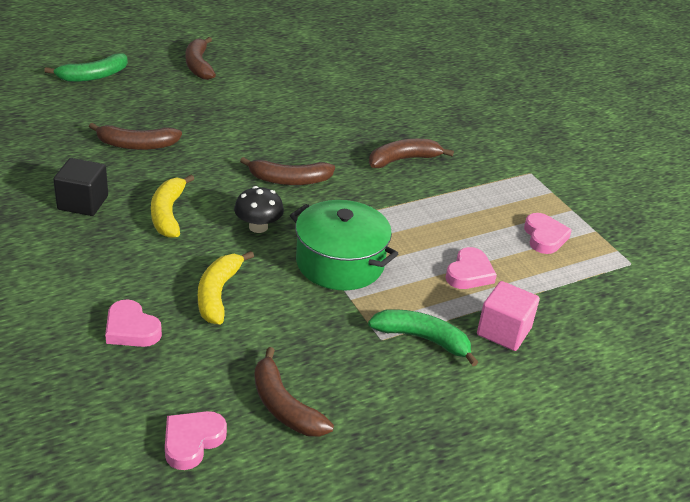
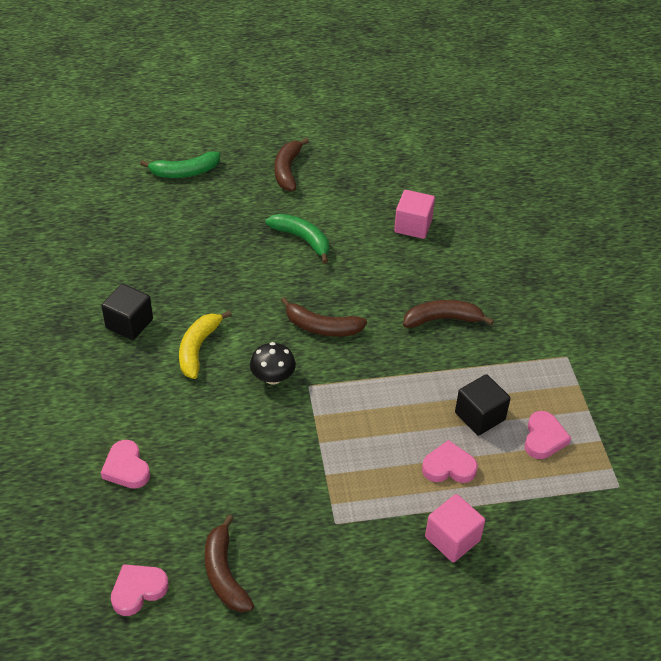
camera: 20 degrees right, 10 degrees up
brown banana [89,123,182,150] -> none
yellow banana [198,251,254,325] -> none
green pot [290,200,398,290] -> none
green banana [368,309,478,366] -> green banana moved to [265,214,329,264]
pink heart [445,247,497,289] -> pink heart turned 135 degrees counterclockwise [422,440,478,483]
none -> pink cube [394,190,435,239]
none -> black cube [455,374,511,436]

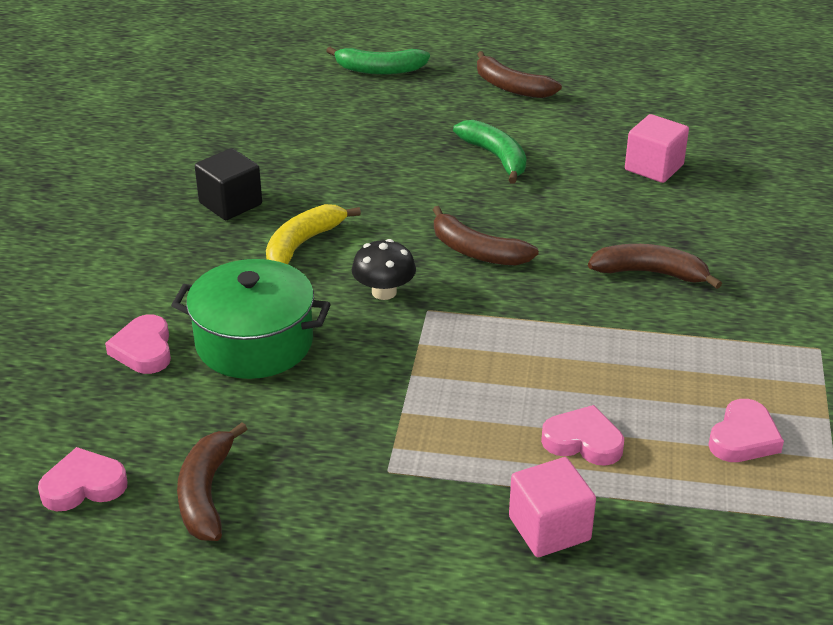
camera: 20 degrees right, 10 degrees down
brown banana [275,138,309,191] -> brown banana turned 75 degrees counterclockwise [477,51,562,98]
black cube [455,374,511,436] -> none
none -> green pot [171,259,331,379]

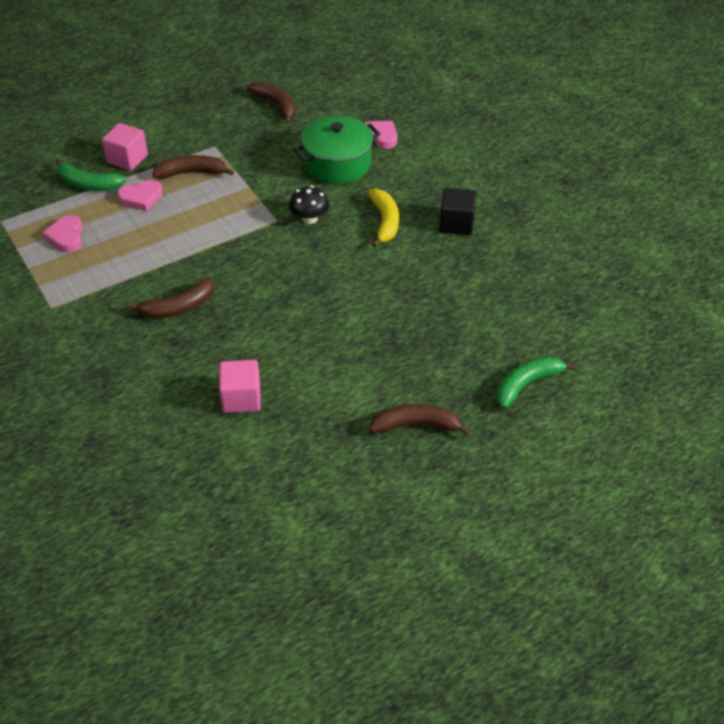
camera: 140 degrees right, 10 degrees up
pink heart [38,447,127,511] -> none
brown banana [433,206,539,266] -> brown banana moved to [152,155,234,179]
green banana [453,120,527,184] -> green banana moved to [55,158,127,191]

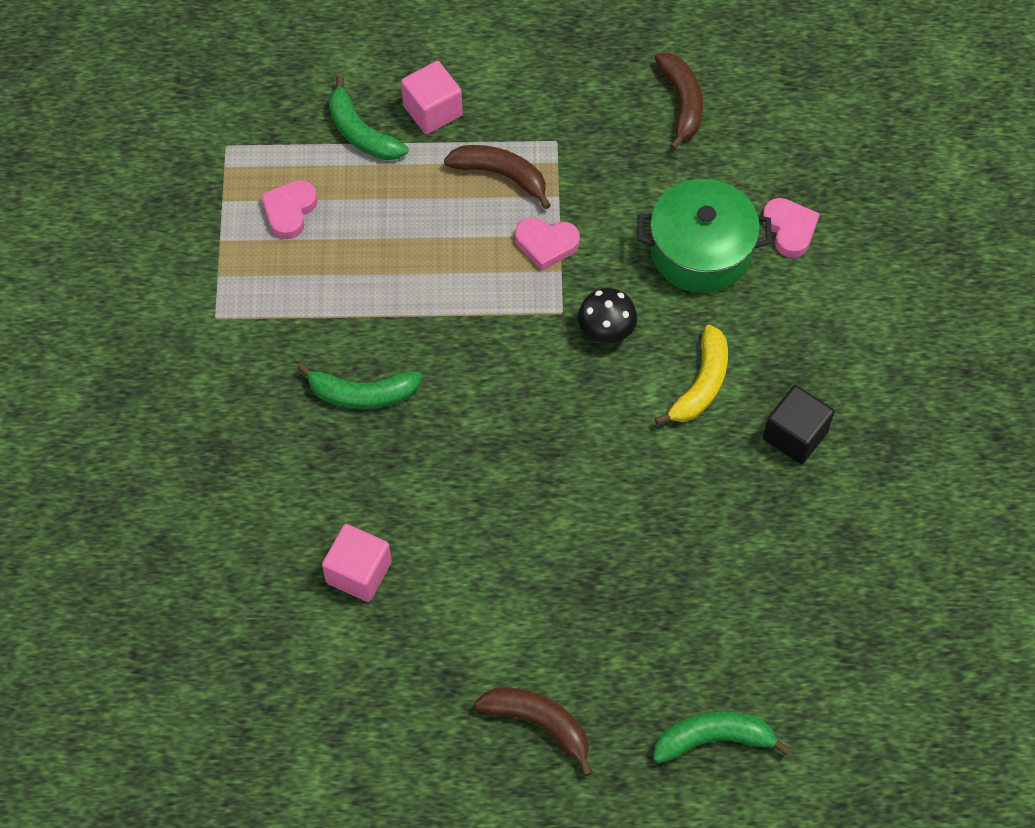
camera: 30 degrees right, 15 degrees up
pink heart [118,180,163,211] -> pink heart moved to [515,217,580,271]
brown banana [127,278,214,318] -> green banana [297,363,422,409]

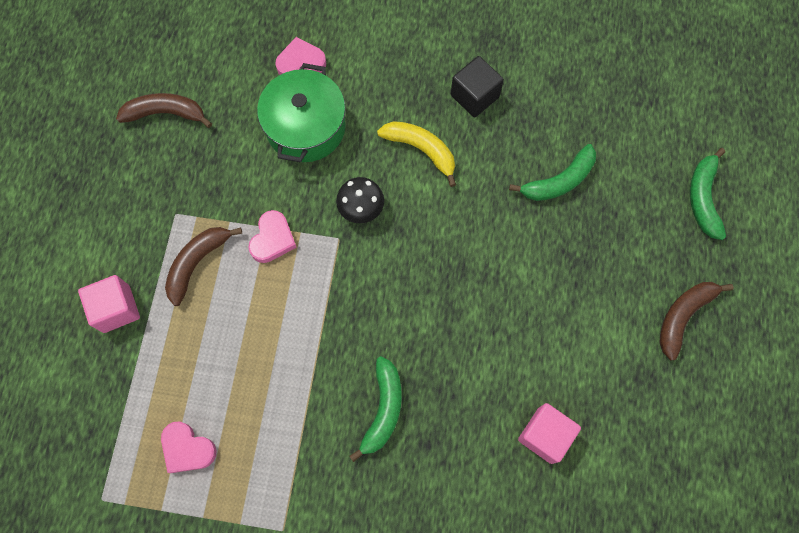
camera: 80 degrees left, 10 degrees up
green banana [329,76,409,160] -> green banana moved to [509,144,596,201]

